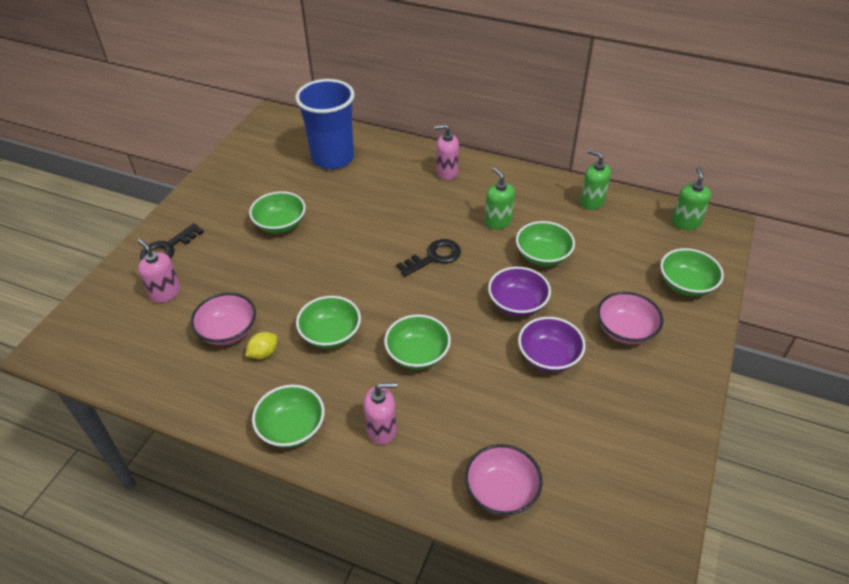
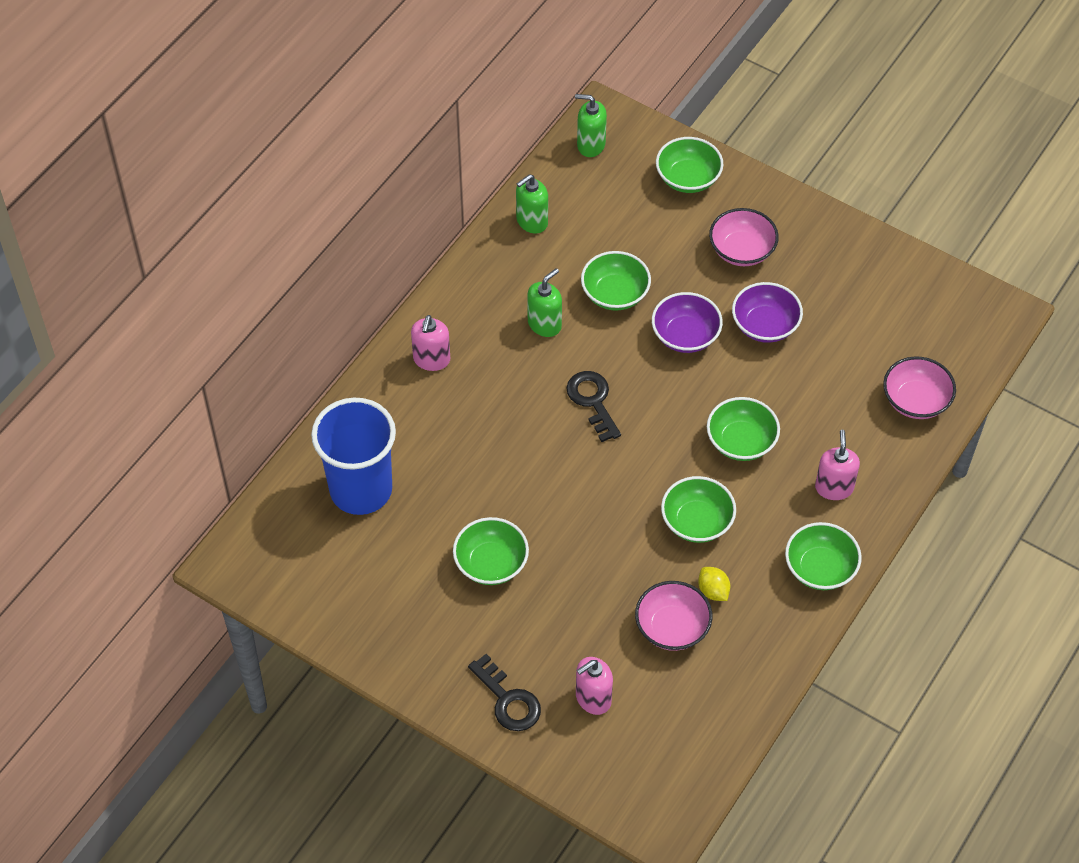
camera: 80 degrees left, 10 degrees up
green soap dispenser [485,167,515,230] -> green soap dispenser turned 150 degrees clockwise [527,268,562,337]

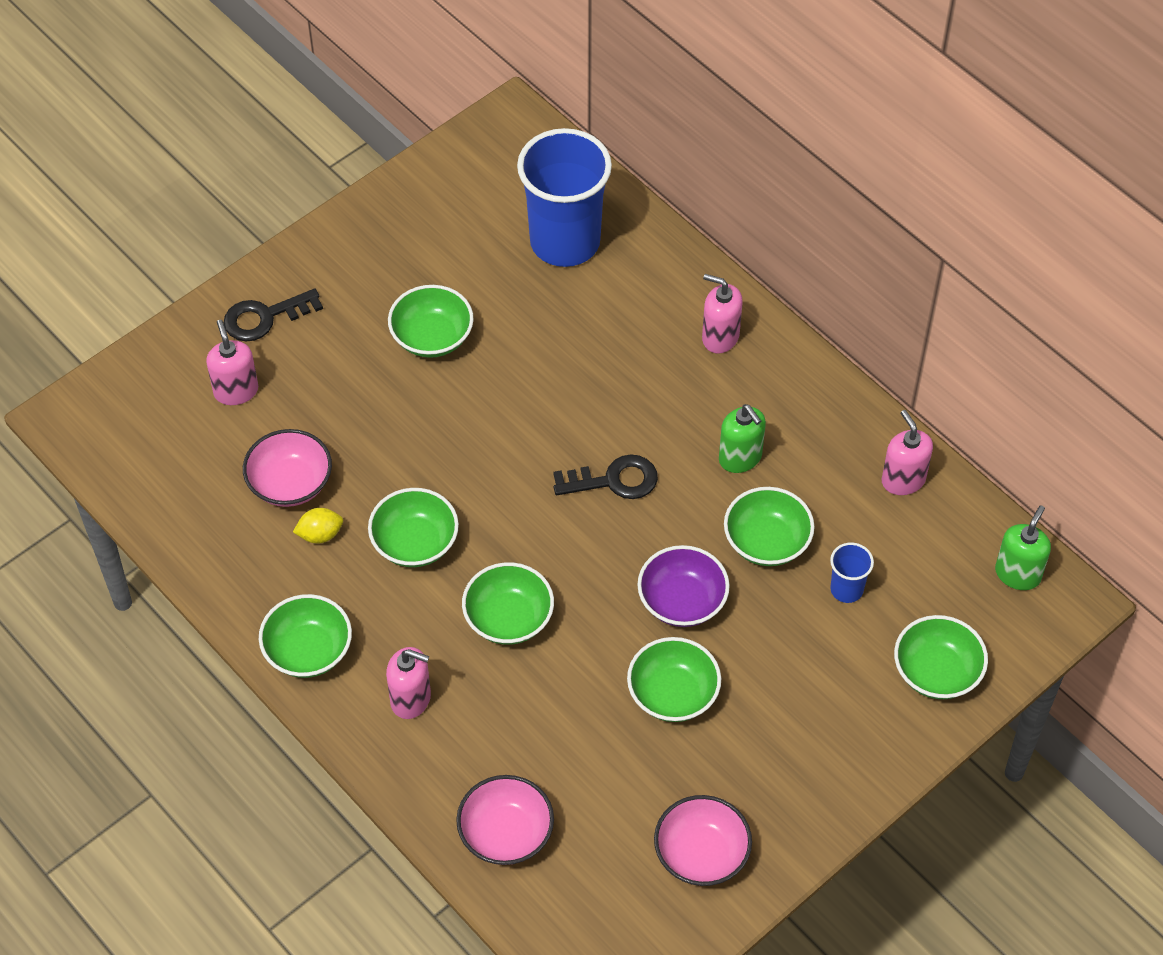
camera: 105 degrees right, 0 degrees up
green soap dispenser [516,174,548,233] -> pink soap dispenser [882,410,933,495]
pink bowl [709,208,779,266] -> pink bowl moved to [654,795,752,886]
purple bowl [732,282,803,343] -> green bowl [627,637,721,722]
none -> blue cup [830,542,874,603]

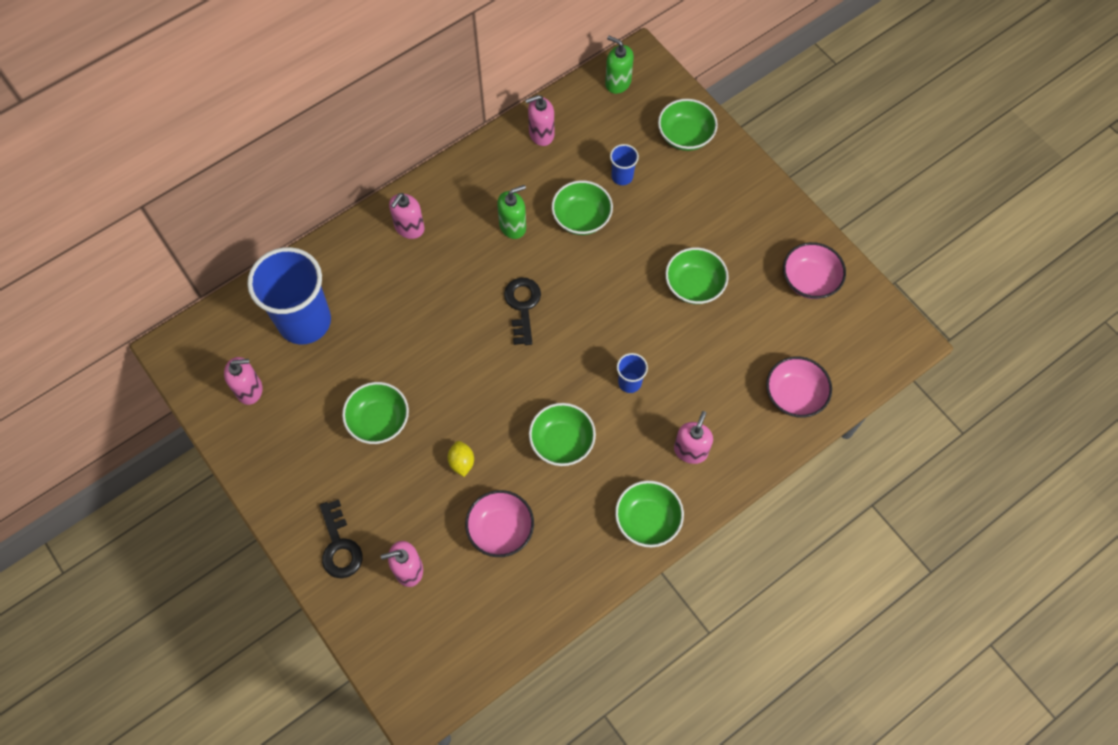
camera: 85 degrees left, 10 degrees up
yellow lemon [293,508,343,543] -> yellow lemon moved to [448,441,474,477]
green bowl [462,562,554,645] -> blue cup [617,353,648,393]
purple bowl [637,545,730,627] -> none
none -> pink soap dispenser [224,357,262,405]

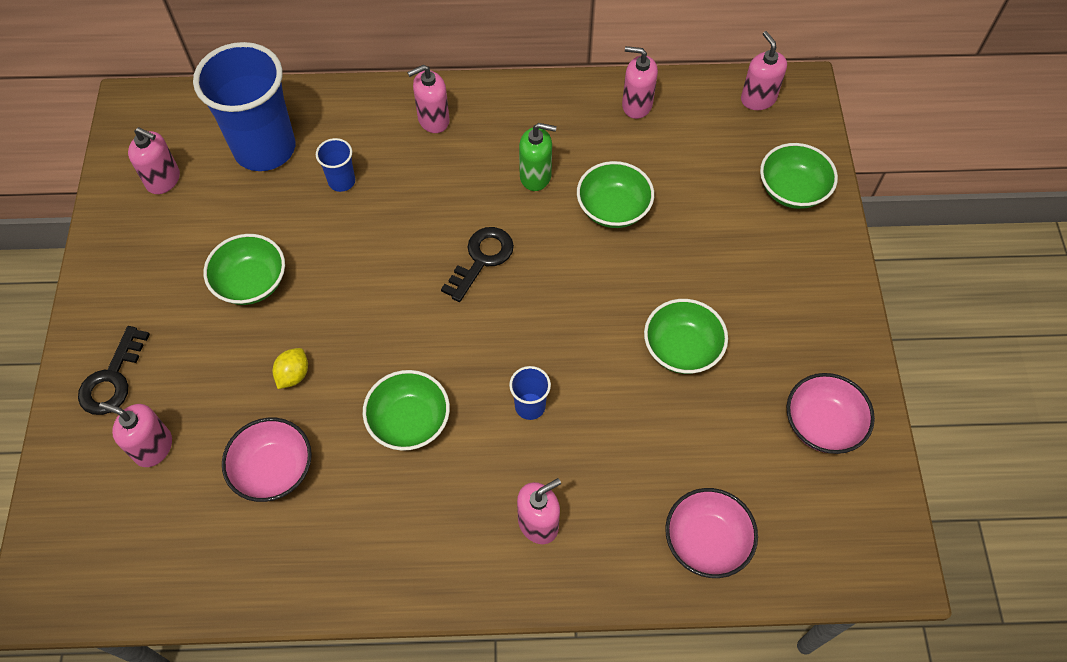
camera: 35 degrees right, 5 degrees down
green soap dispenser [605,36,634,94] -> pink soap dispenser [741,31,787,110]
blue cup [610,144,639,185] -> blue cup moved to [316,138,355,192]
green bowl [615,481,684,547] -> none

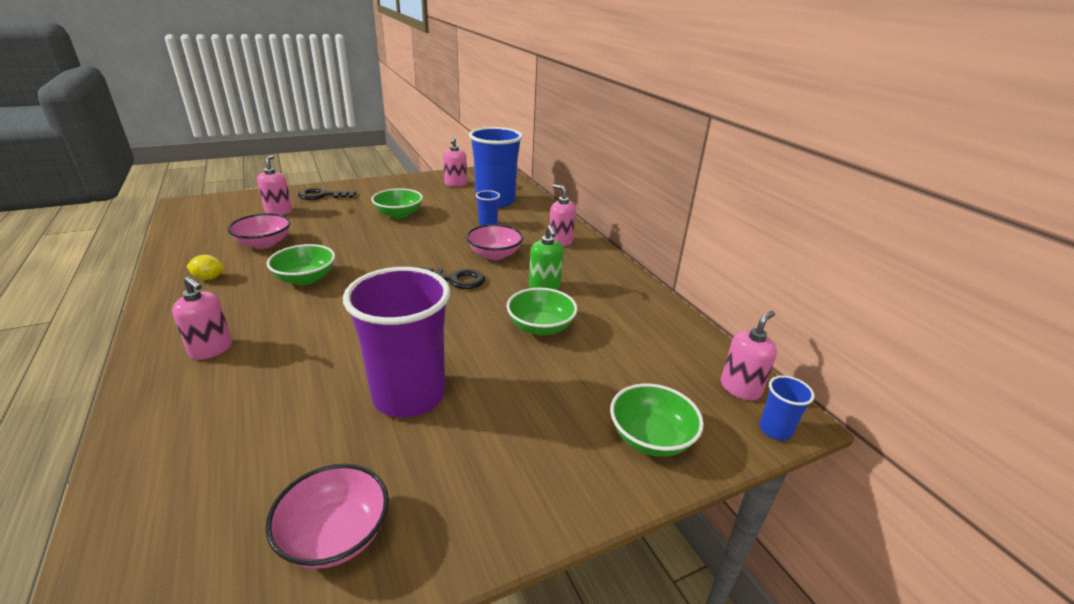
camera: 65 degrees right, 30 degrees down
yellow lemon [273,348,308,389] -> yellow lemon moved to [186,255,224,280]
blue cup [509,366,551,420] -> blue cup moved to [760,376,815,440]
pink soap dispenser [622,46,658,119] -> none
green bowl [644,299,728,374] -> purple cup [343,267,450,418]
pink bowl [665,488,758,578] -> pink bowl moved to [466,224,523,260]

